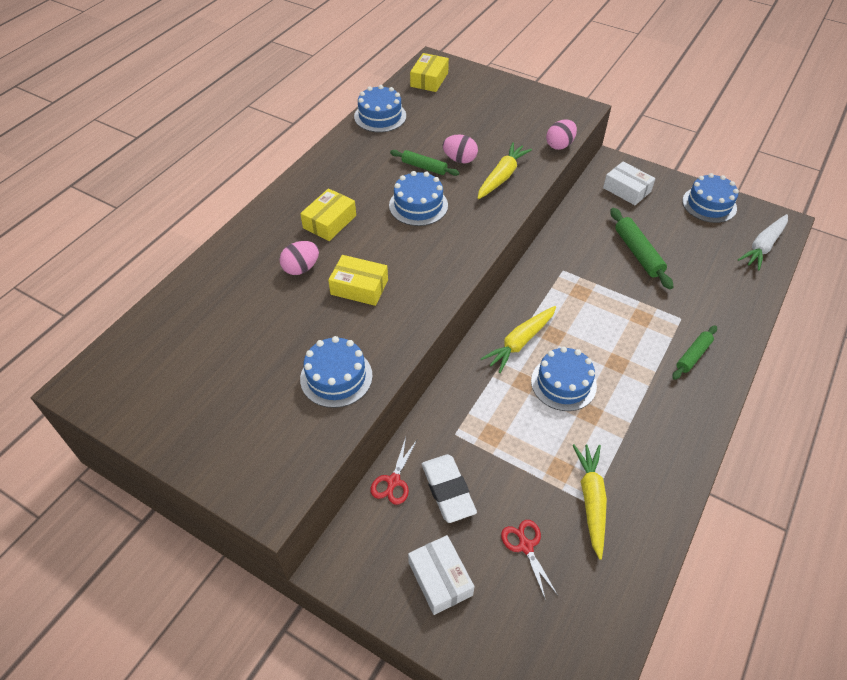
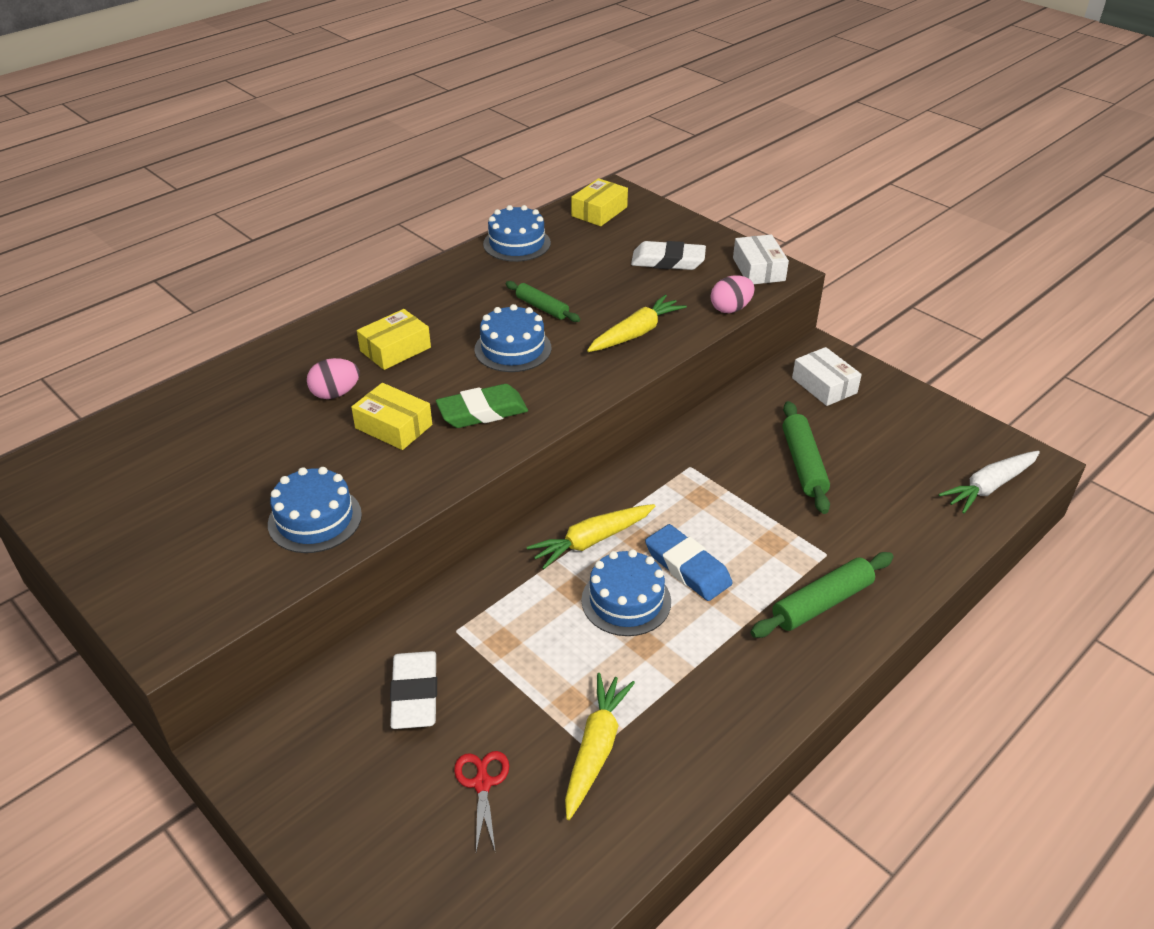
camera: 15 degrees right, 10 degrees down
red scissors [371,437,417,505] -> none
white box [408,535,475,615] -> white box moved to [733,234,789,284]
pink egg [443,135,478,163] -> none
green rolling pin [672,325,717,380] -> green rolling pin [751,552,894,638], size x1.52
blue cake [682,173,739,223] -> none
none -> green eraser [436,384,528,428]
none -> white eraser [631,241,706,270]
none -> blue eraser [645,524,733,601]

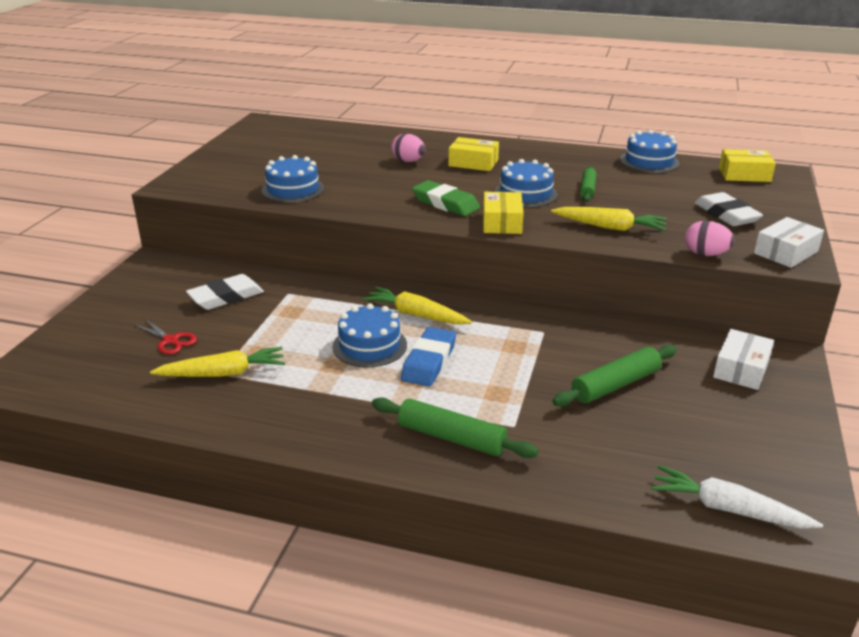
camera: 60 degrees right, 10 degrees down
yellow box [351,383,432,450] -> yellow box moved to [483,192,523,234]
red scissors [454,751,509,852] -> red scissors turned 75 degrees clockwise [134,318,197,355]

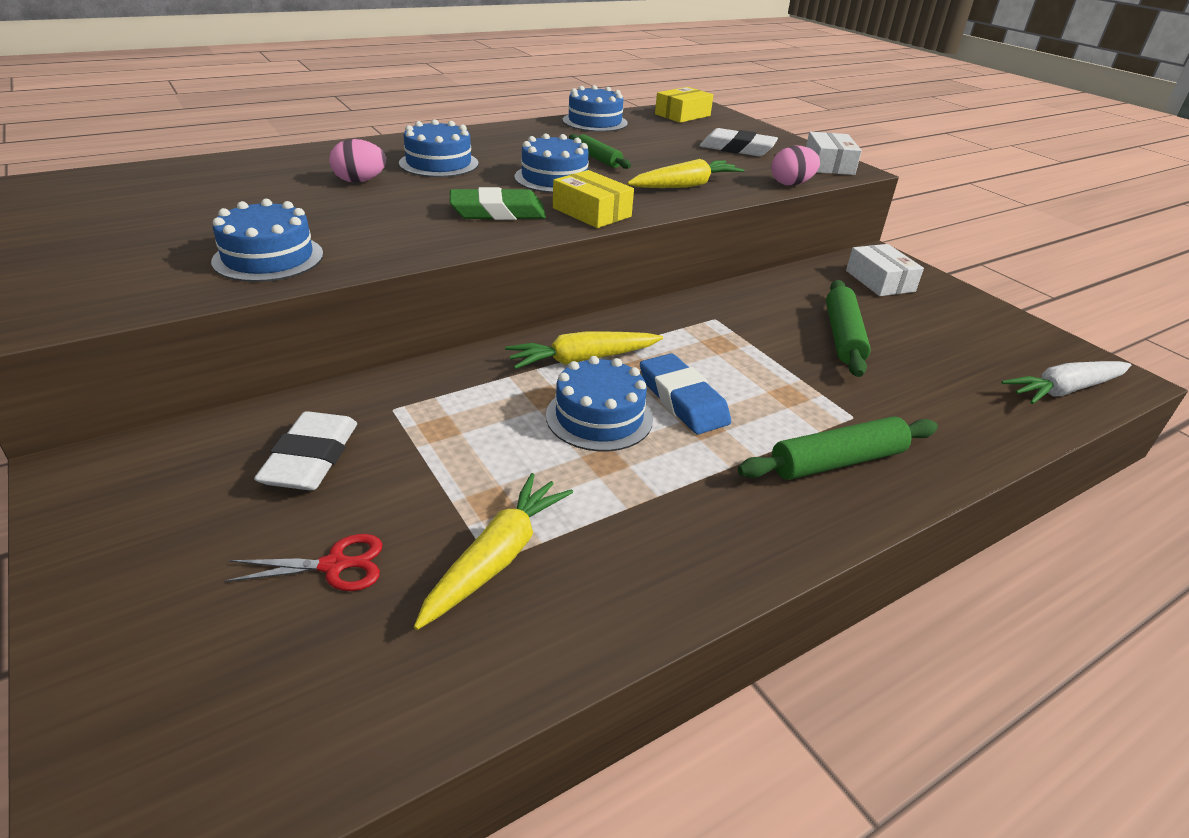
camera: 50 degrees left, 5 degrees up
yellow box [449,137,499,171] -> blue cake [399,119,478,177]

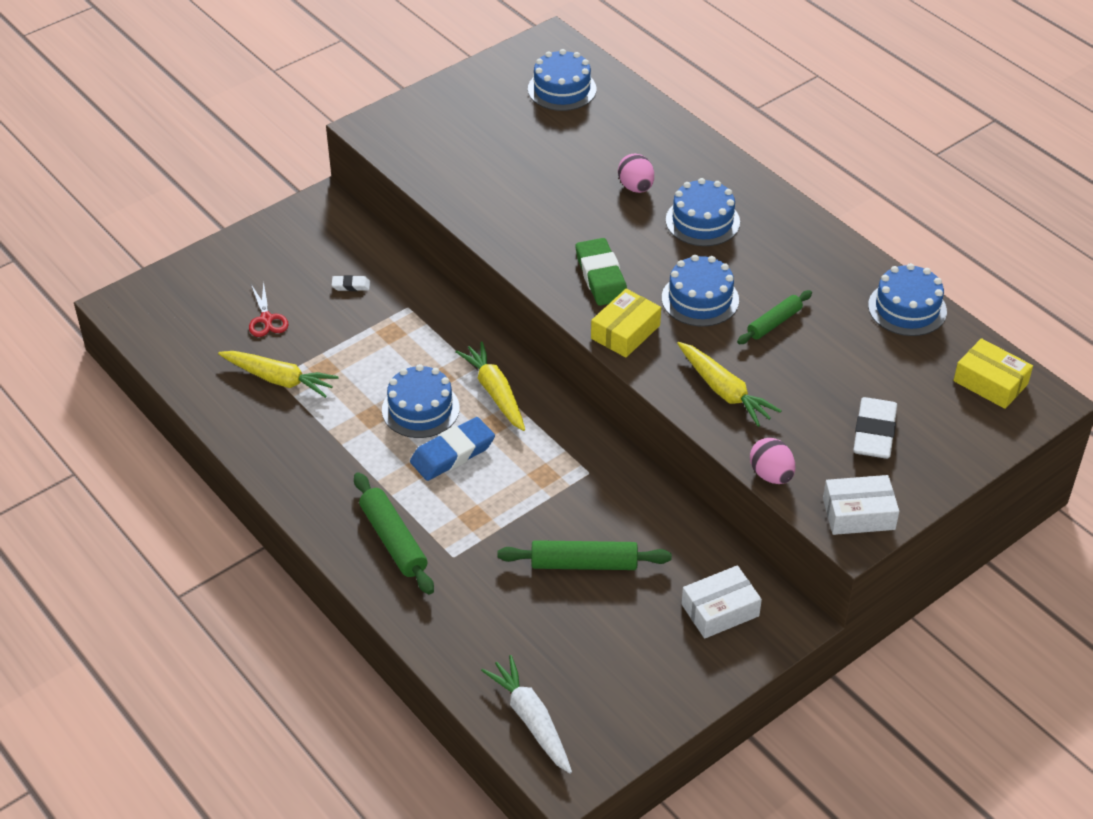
camera: 85 degrees right, 10 degrees up
blue cake [211,199,323,282] -> blue cake moved to [528,49,597,111]
white eraser [254,411,357,490] -> white eraser [332,275,370,291], size x0.49

